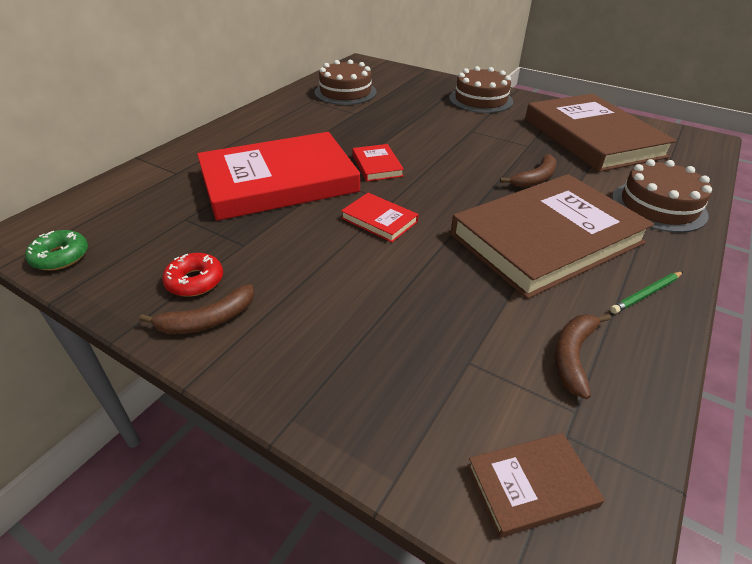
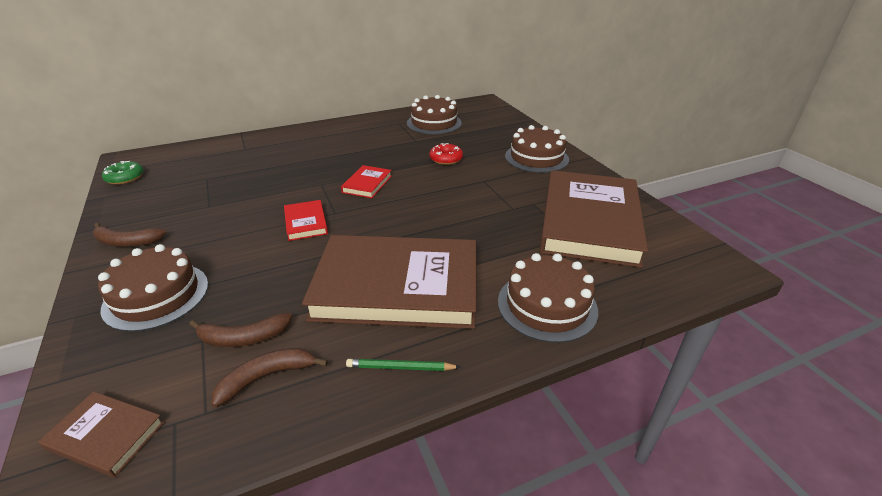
camera: 35 degrees right, 5 degrees down
red donut [162,253,223,297] -> red donut moved to [430,143,463,165]
red book [197,132,360,221] -> none
brown banana [500,154,557,188] -> brown banana moved to [189,313,292,347]
none -> brown cake [98,244,208,332]

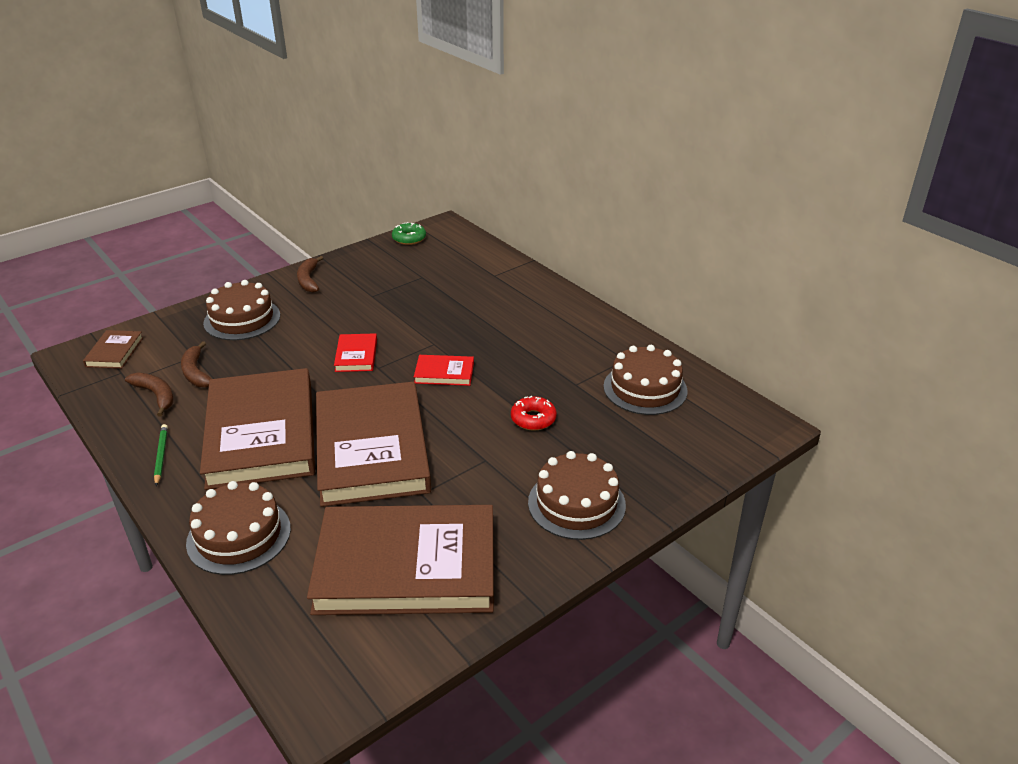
camera: 75 degrees right, 0 degrees up
red book [284,200,328,241] -> red book turned 60 degrees counterclockwise [334,333,377,372]
none -> brown book [316,382,431,507]

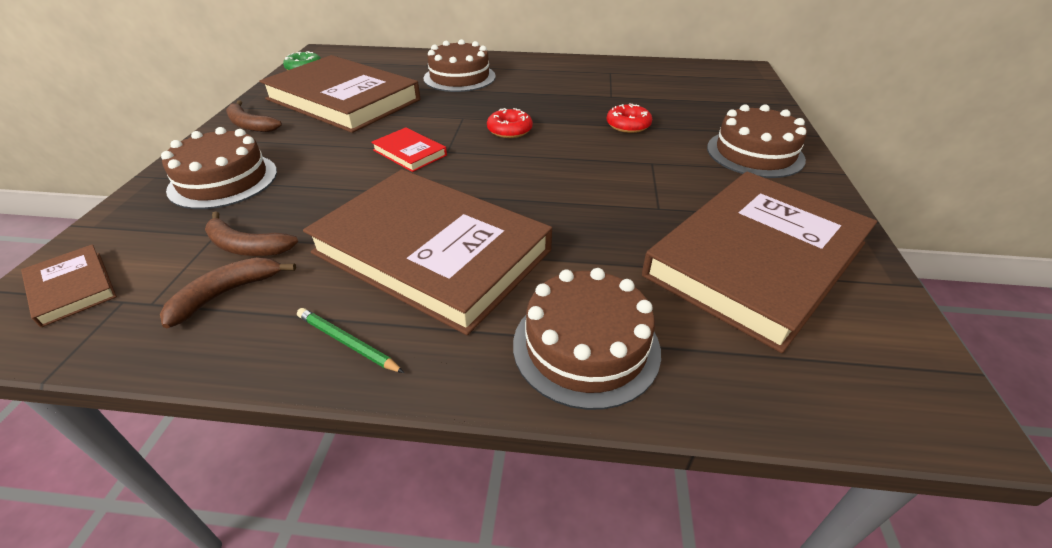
camera: 45 degrees left, 5 degrees up
brown banana [125,373,174,417] -> brown banana turned 45 degrees counterclockwise [160,257,296,328]
brown book [316,382,431,507] -> brown book moved to [259,55,420,133]
red book [414,355,474,386] -> red donut [487,108,533,138]
brown cake [603,345,688,415] -> brown cake moved to [423,39,496,92]

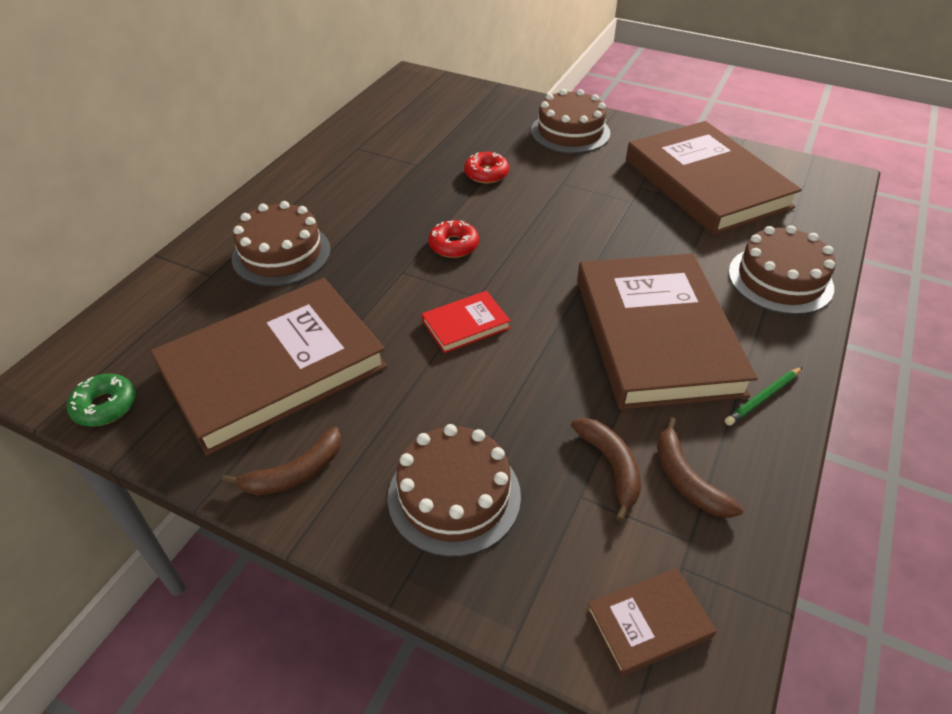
camera: 70 degrees left, 5 degrees up
brown banana [205,211,298,256] -> brown banana turned 60 degrees counterclockwise [571,418,641,522]
brown book [303,169,552,335] -> brown book turned 60 degrees counterclockwise [577,253,758,409]

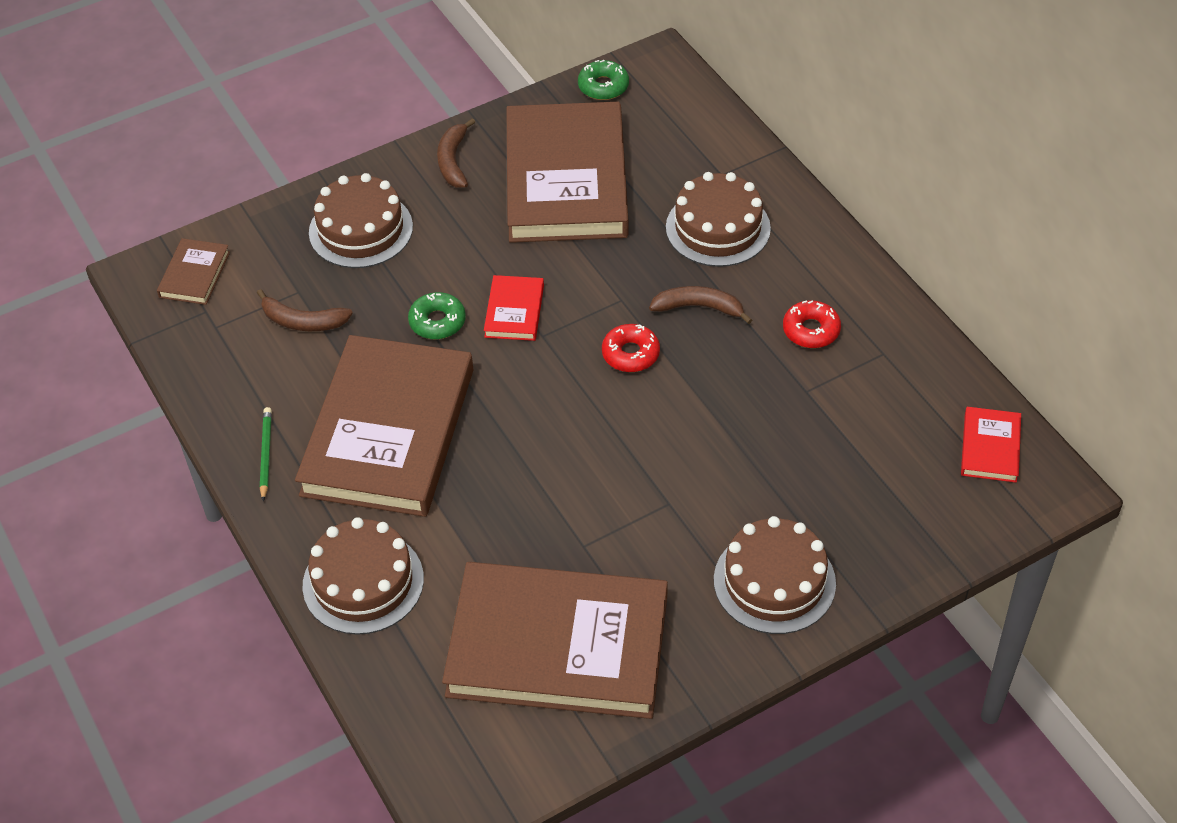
camera: 125 degrees right, 5 degrees up
red donut [464,152,509,183] -> red donut moved to [783,300,841,348]
brown book [577,253,758,409] -> brown book turned 75 degrees clockwise [295,335,473,517]
brown banana [657,417,743,518] -> brown banana moved to [649,286,752,324]
none -> green donut [408,292,466,339]
none -> red book [961,407,1021,483]

